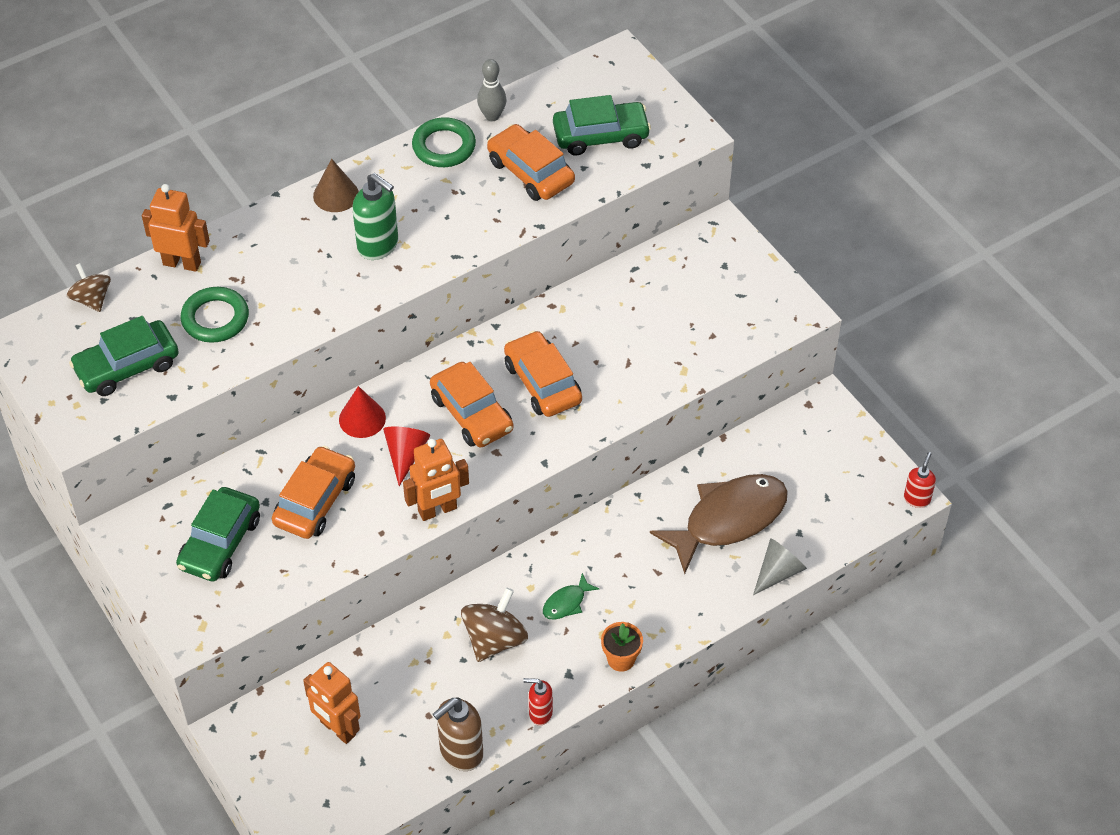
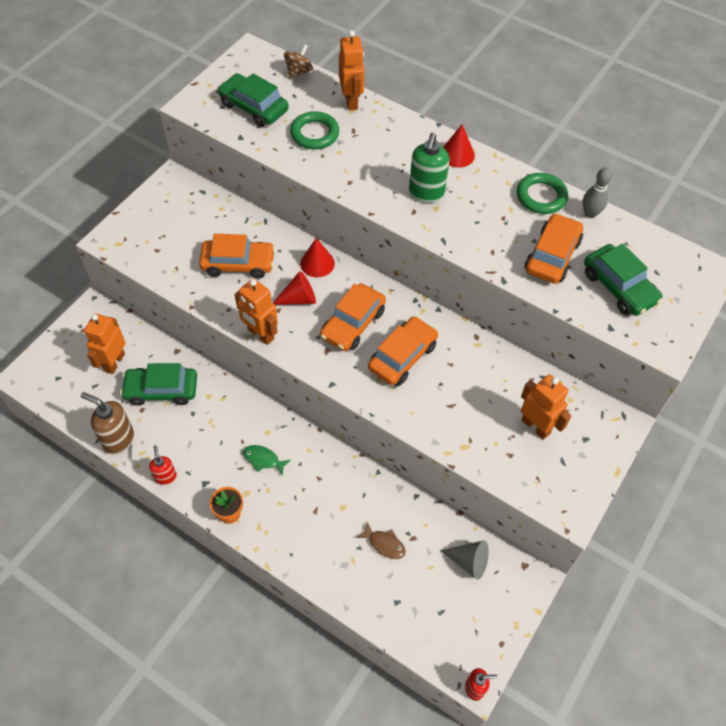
camera: 65 degrees right, 5 degrees up
green car [176,487,260,582] -> green car moved to [120,363,197,406]
brown cone [313,159,359,212] -> red cone [443,124,475,168]
brown spinning top [461,587,528,662] -> none
brown fish [650,474,788,574] -> brown fish [356,522,406,559], size x0.42
grey cone [753,538,807,595] -> grey cone moved to [440,540,489,580]
none -> orange robot [521,374,571,440]

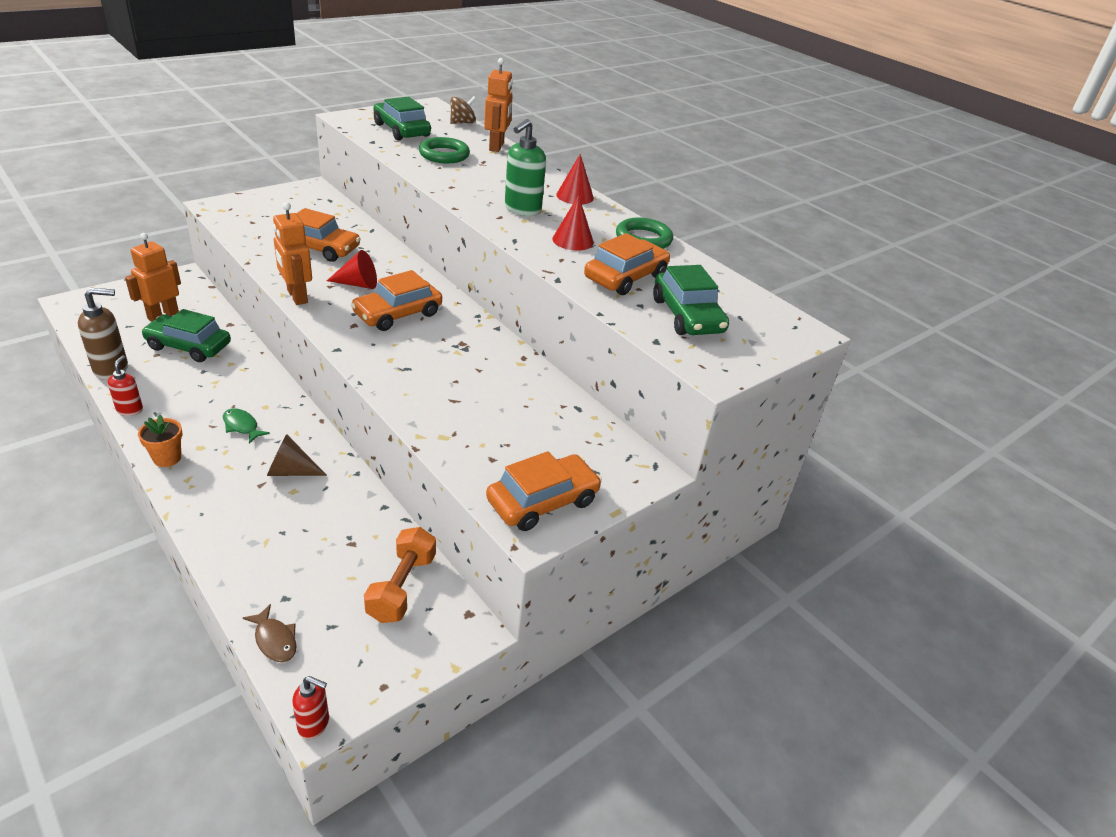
camera: 15 degrees right, 20 degrees down
brown soap dispenser [81,392,134,455] -> brown soap dispenser turned 120 degrees clockwise [78,288,128,380]
red cone [300,238,335,277] -> red cone moved to [552,195,594,251]
brown fish [356,522,406,559] -> brown fish moved to [243,604,297,662]
orange car [368,316,438,385] -> orange car moved to [486,451,602,531]
grey cone [440,540,489,580] -> orange dumbbell [364,527,436,623]
orange robot [521,374,571,440] -> none
grey bowling pin [583,167,612,218] -> none
none -> brown cone [267,434,327,476]

